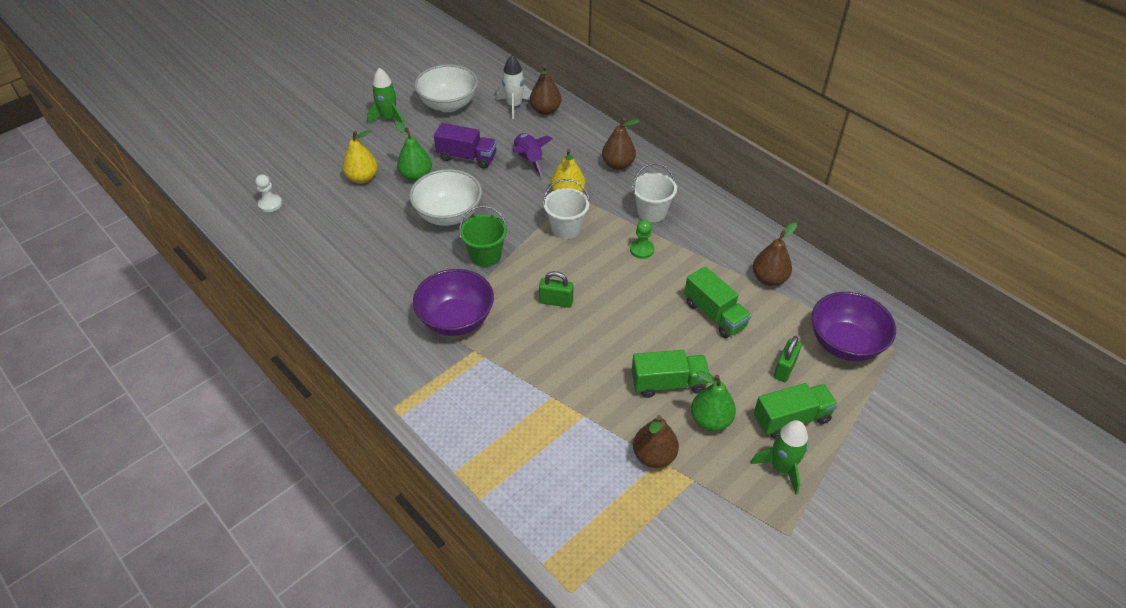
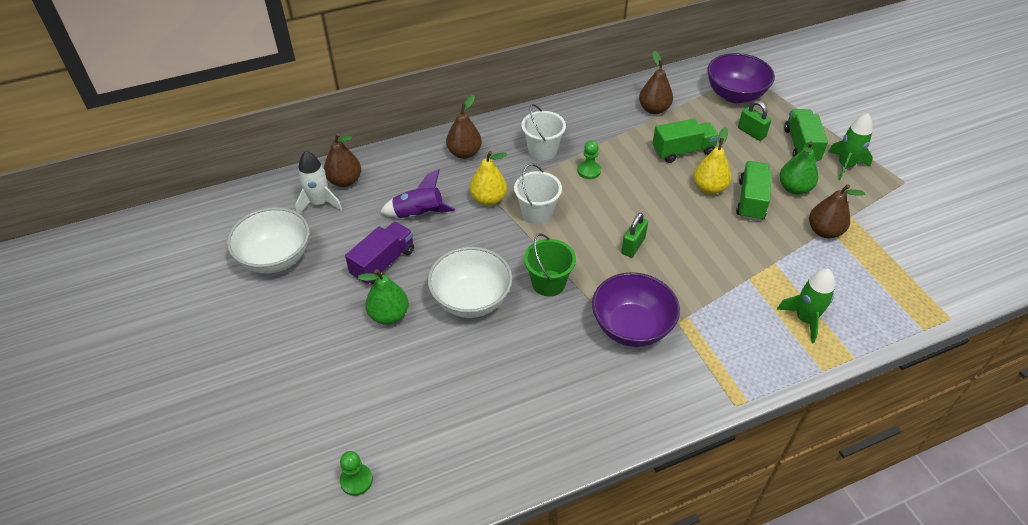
camera: 70 degrees left, 0 degrees up
white pawn [255,174,282,212] -> green pawn [340,451,373,496]
yellow pear [342,130,378,184] -> yellow pear moved to [693,127,731,194]
green rocket [367,68,404,125] -> green rocket moved to [777,269,835,343]

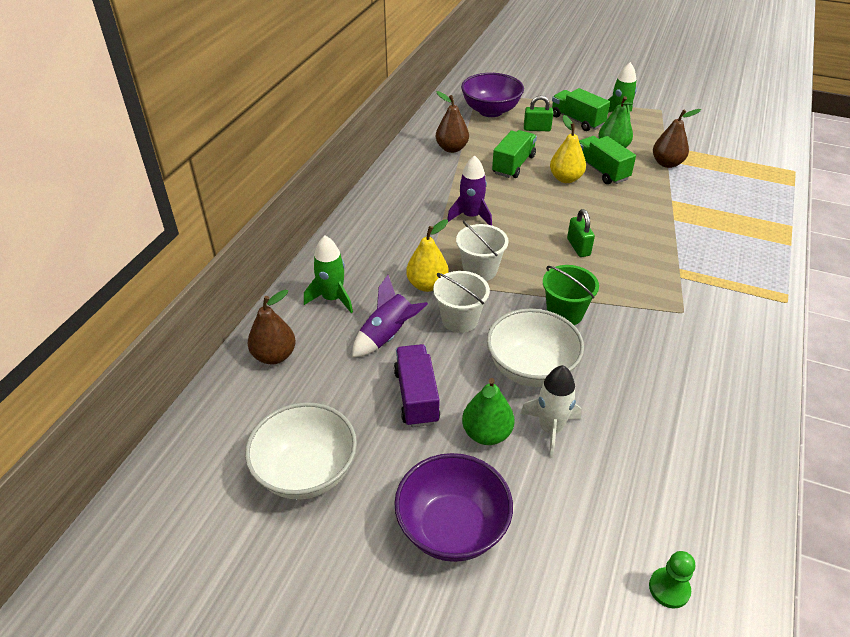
camera: 45 degrees left, 5 degrees down
white rocket [295,151,342,213] -> white rocket moved to [520,365,582,458]
brown pear [446,95,482,159] -> none
white bucket [521,104,566,160] -> white bucket moved to [433,271,490,333]
green pawn [578,141,601,179] -> purple rocket [447,155,492,225]
purple bowl [592,272,680,347] -> purple bowl moved to [394,453,513,562]
green rocket [777,269,835,343] -> green rocket moved to [304,236,353,313]

